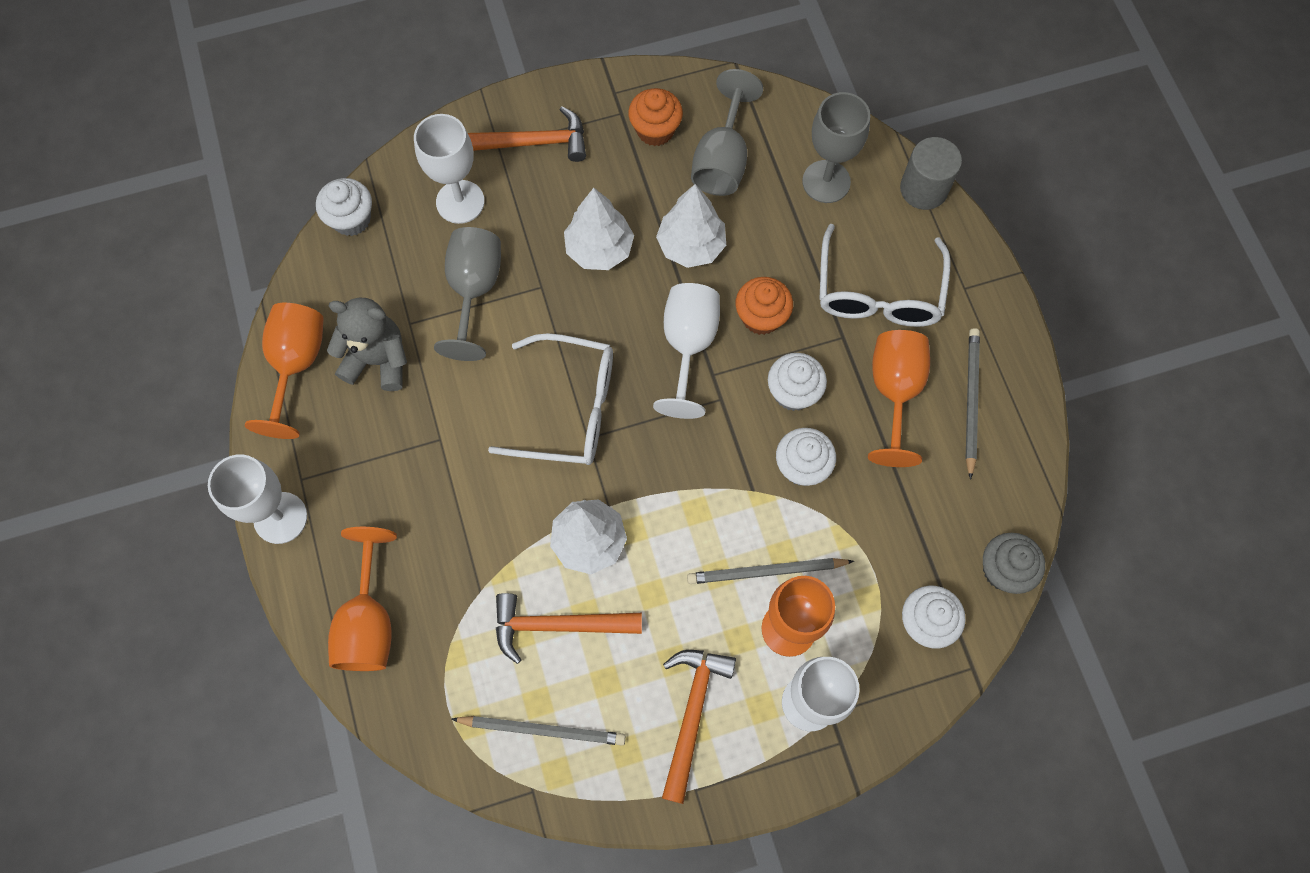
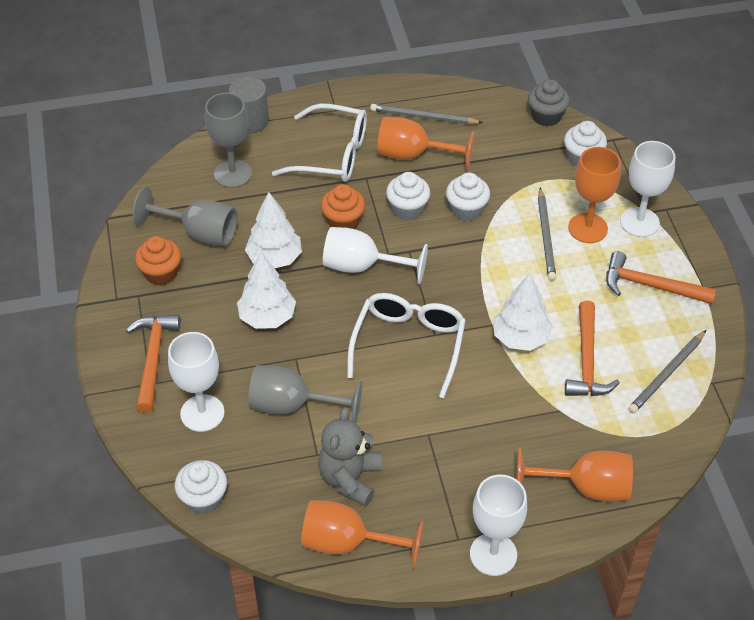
camera: 85 degrees left, 20 degrees down
grey pencil [452,716,626,745] -> grey pencil turned 150 degrees counterclockwise [628,330,706,414]

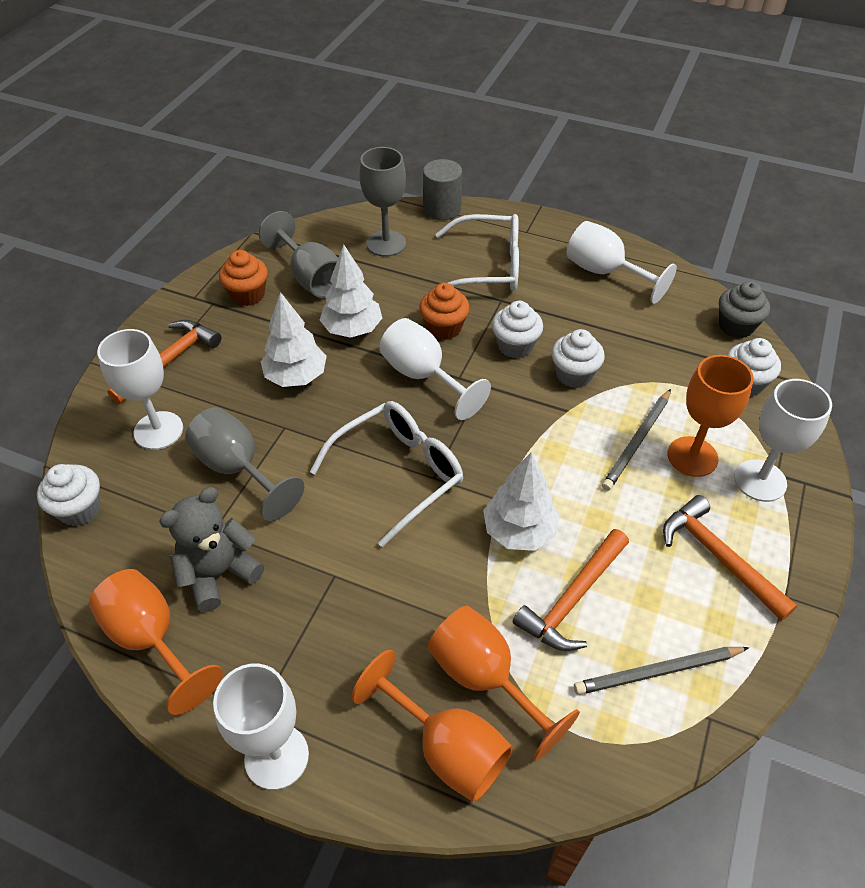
camera: 35 degrees right, 0 degrees up
white glasses [272,103,367,182] -> white glasses turned 45 degrees counterclockwise [436,214,519,291]
grey pencil [370,104,483,124] -> white goblet [567,221,677,304]
orange goblet [377,117,475,169] -> orange goblet moved to [428,606,580,761]

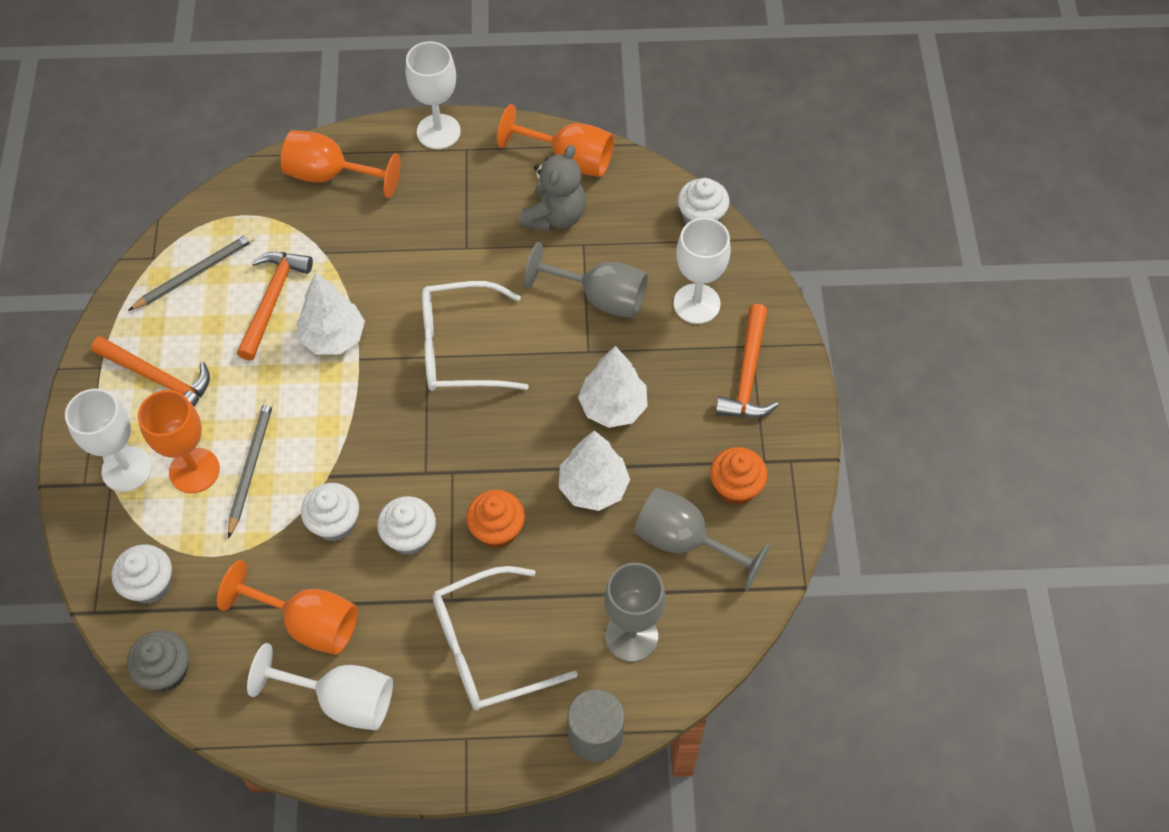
camera: 155 degrees right, 10 degrees up
white glasses [310,401,463,547] -> white glasses turned 60 degrees clockwise [422,281,529,391]
white goblet [379,318,491,420] -> none
orange goblet [428,606,580,761] -> orange goblet moved to [217,560,358,655]

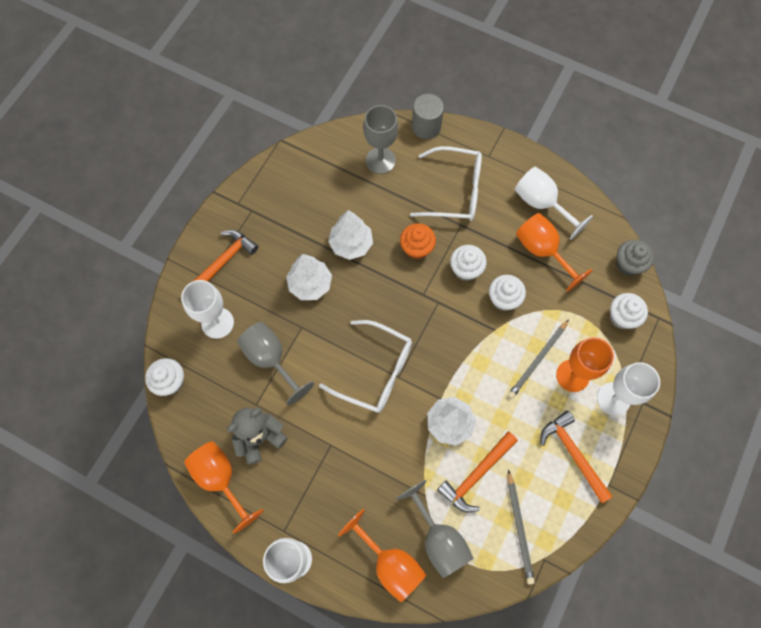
camera: 150 degrees left, 10 degrees up
grey pencil [128,233,255,311] -> grey pencil turned 90 degrees counterclockwise [508,470,535,585]
grey goblet [634,488,770,591] -> grey goblet moved to [396,480,473,578]
orange cupcake [710,447,768,505] -> none

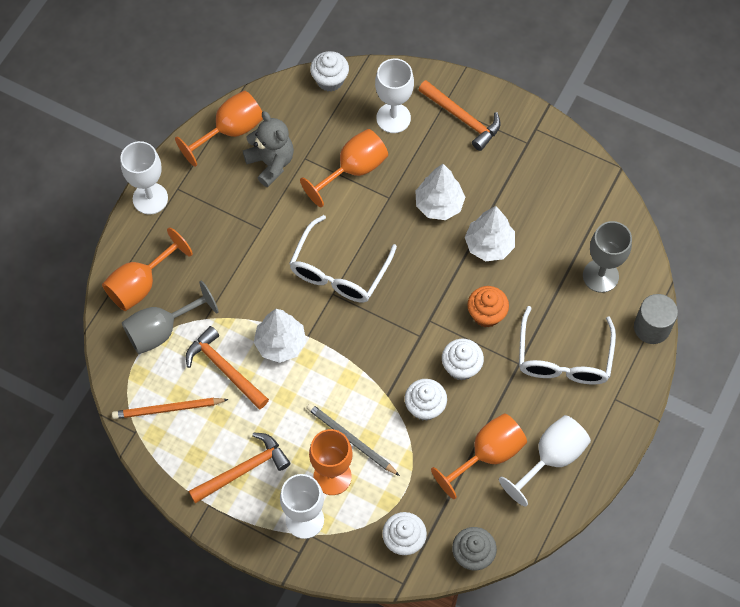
camera: 90 degrees right, 5 degrees down
grey goblet [237,322,314,405] -> orange goblet [300,129,388,207]
grey pencil [508,470,535,585] -> orange pencil [112,398,229,419]

